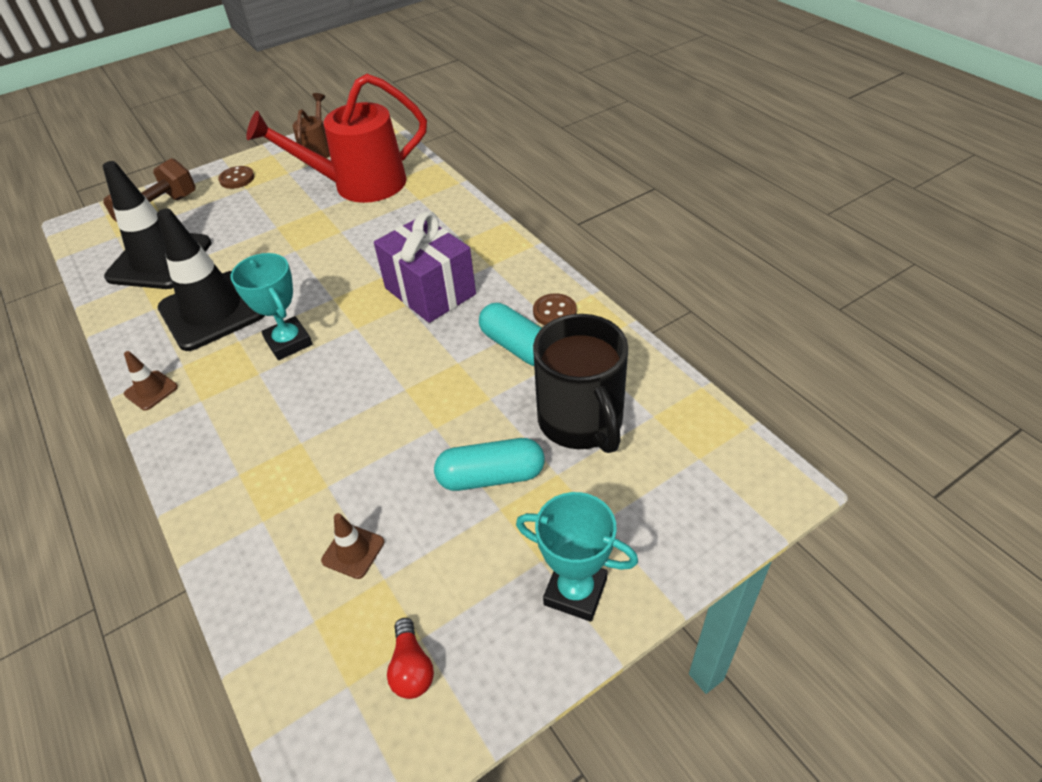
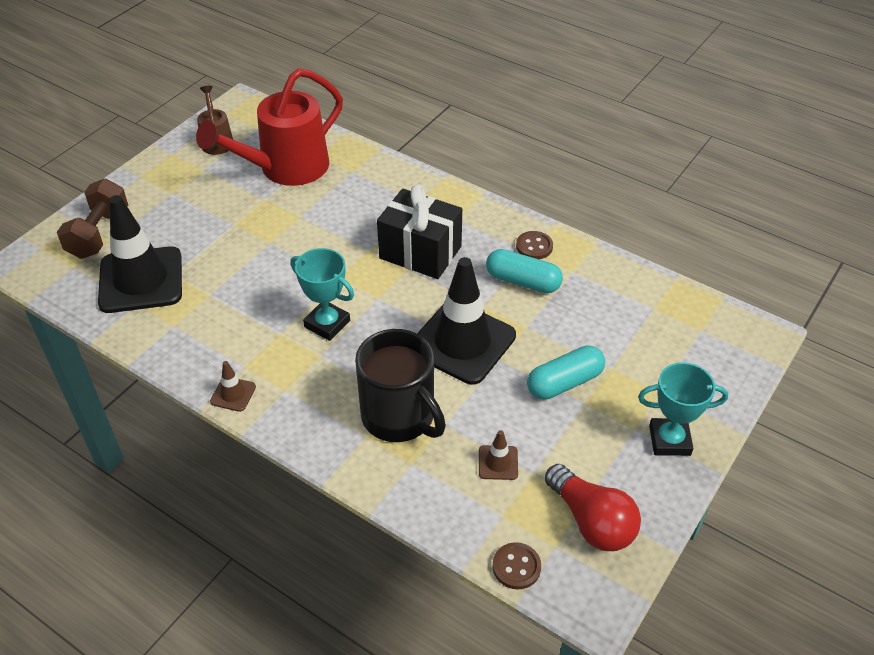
camera: 25 degrees left, 0 degrees up
black traffic cone [157,209,265,351] -> black traffic cone moved to [417,257,516,385]
brown button [218,166,254,189] -> brown button moved to [493,542,541,589]
purple gift [374,211,476,323] -> black gift [377,185,462,279]
red light bulb [387,618,434,699] -> red light bulb [545,464,641,551], size x1.84
black mug [533,314,628,453] -> black mug moved to [355,329,446,442]

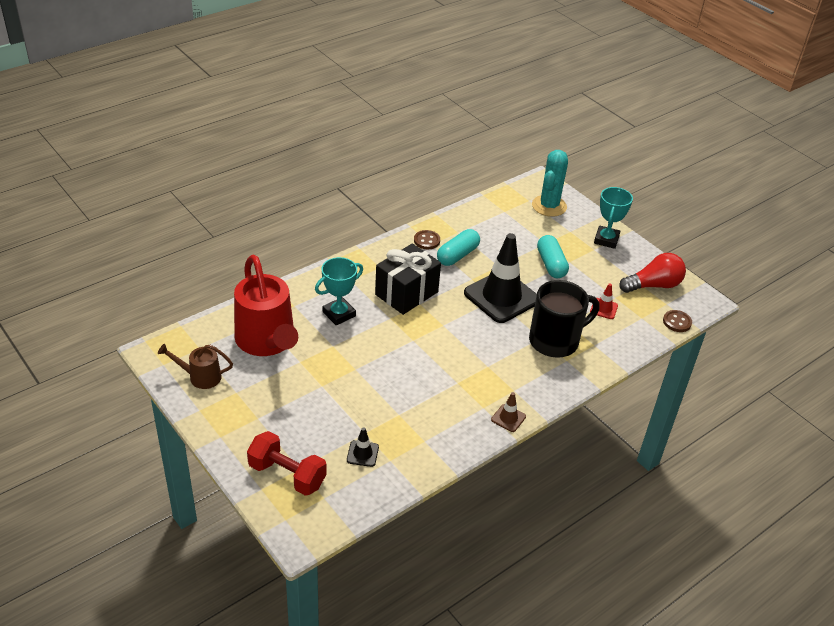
camera: 75 degrees left, 5 degrees down
brown dumbbell [57,179,128,259] -> red dumbbell [247,431,327,496]
black traffic cone [98,195,182,313] -> black traffic cone [347,427,379,467], size x0.42
turquoise trophy [290,248,354,341] -> turquoise trophy moved to [315,257,363,325]
brown traffic cone [479,430,518,480] -> red traffic cone [590,283,618,319]
none -> turquoise cactus [532,150,568,217]

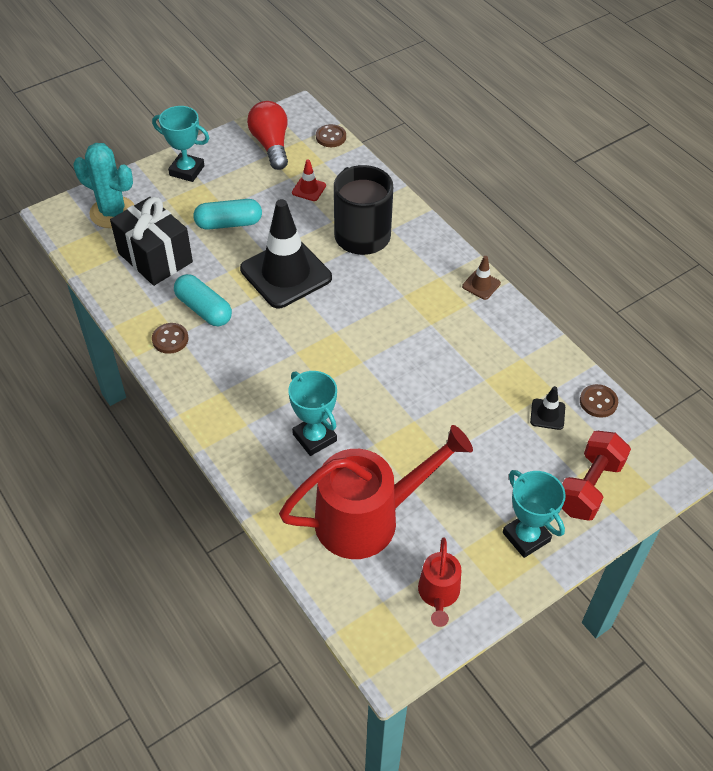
camera: 85 degrees left, 10 degrees up
brown watering can [158,344,233,389] -> red watering can [418,537,461,627]
black gift [375,243,441,315] -> black gift moved to [110,197,193,286]
none -> turquoise trophy [503,470,566,558]
none -> brown button [580,384,618,418]

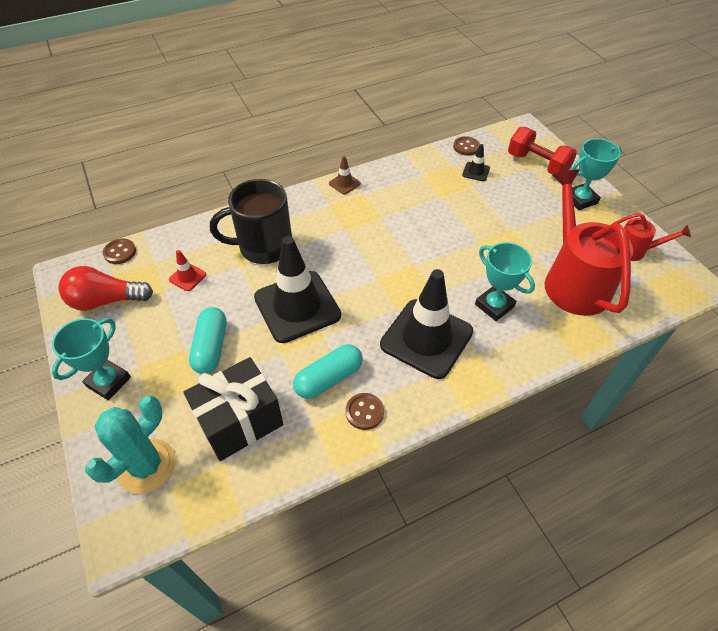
camera: 80 degrees left, 0 degrees up
turquoise trophy [288,371,337,456] -> turquoise trophy turned 75 degrees clockwise [475,242,535,321]
none -> black traffic cone [380,269,473,379]

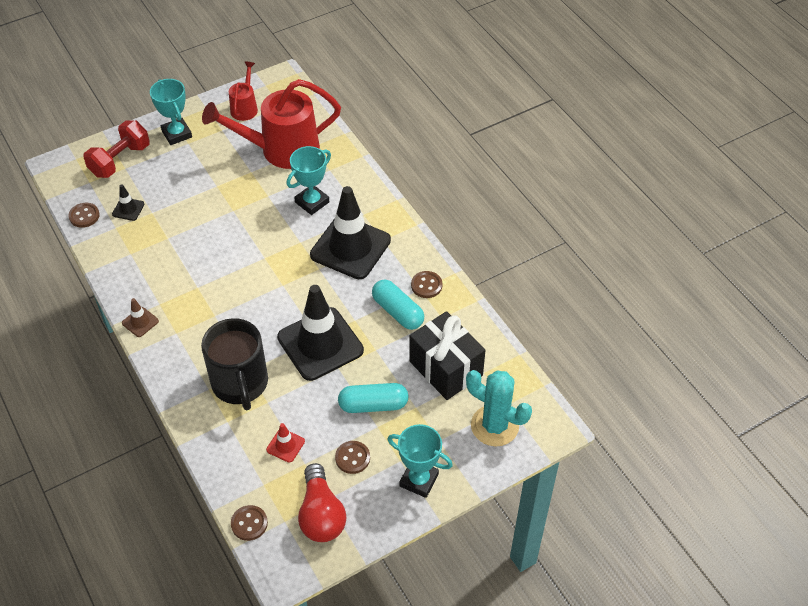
camera: 95 degrees left, 0 degrees up
none -> brown button [335,441,370,474]

